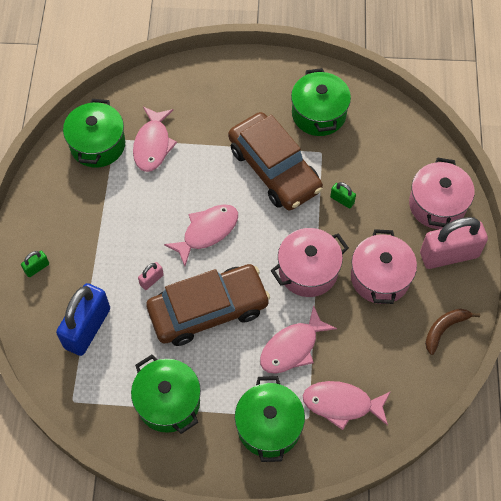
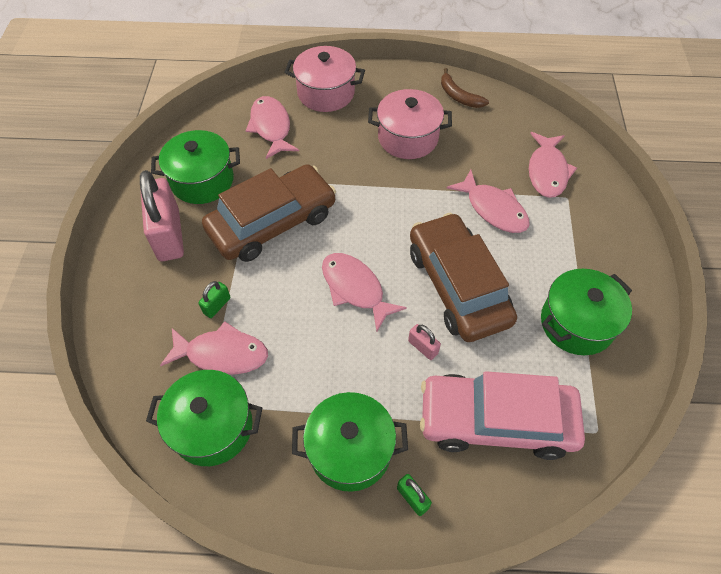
camera: 90 degrees left, 5 degrees down
blue padlock [56,283,110,356] -> pink car [420,371,585,460]
green pot [235,376,305,462] -> green pot moved to [292,392,408,492]
pink pot [271,228,349,297] -> none
green padlock [330,182,356,208] -> green padlock moved to [198,281,230,318]
pink padlock [420,217,488,269] -> pink padlock moved to [140,170,184,261]
none -> pink fish [246,96,299,159]

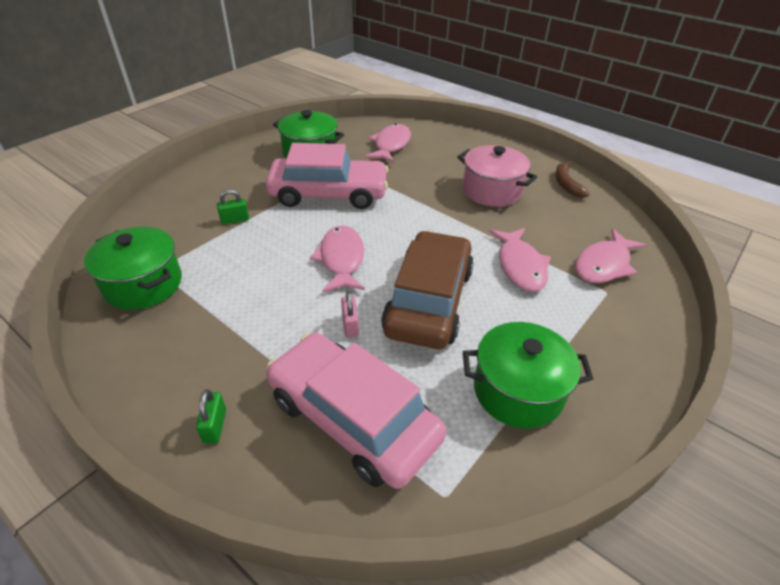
camera: 35 degrees right, 15 degrees down
pink padlock [140,170,184,261] -> none
pink fish [160,321,268,375] -> none
brown car [202,164,336,262] -> pink car [265,143,389,209]
pink pot [284,46,365,112] -> none
green pot [292,392,408,492] -> none

